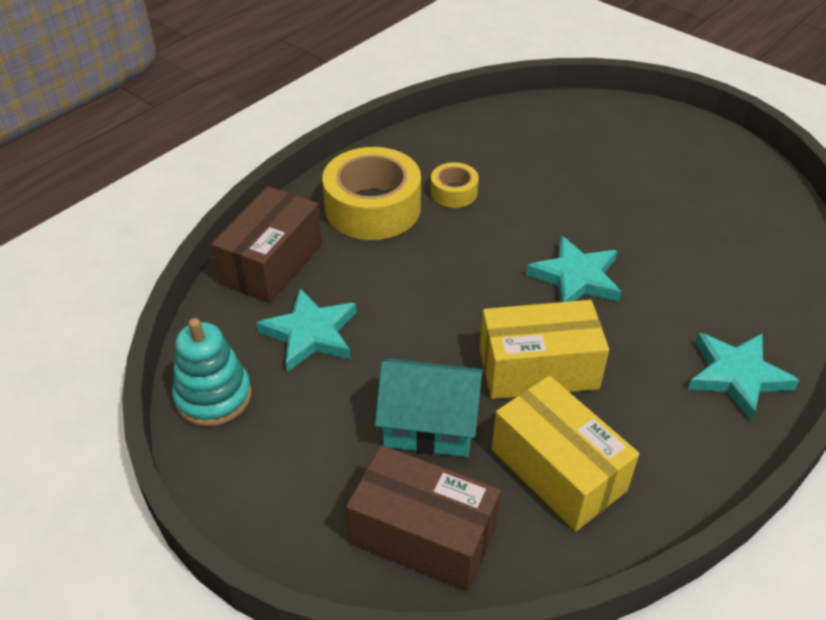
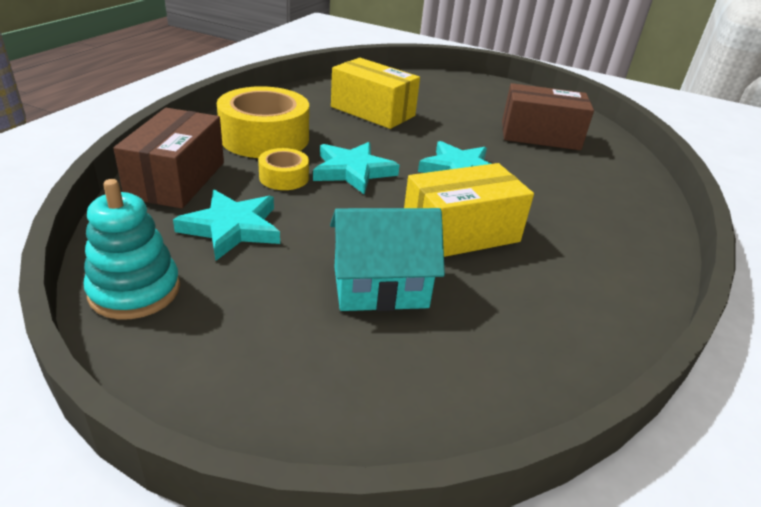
camera: 20 degrees left, 10 degrees down
brown box [346,445,501,592] -> brown box moved to [502,83,594,150]
yellow tape [431,162,479,208] -> yellow tape moved to [258,148,309,190]
yellow box [492,376,639,531] -> yellow box moved to [331,58,420,129]
turquoise star [688,332,800,420] -> turquoise star moved to [313,142,399,195]

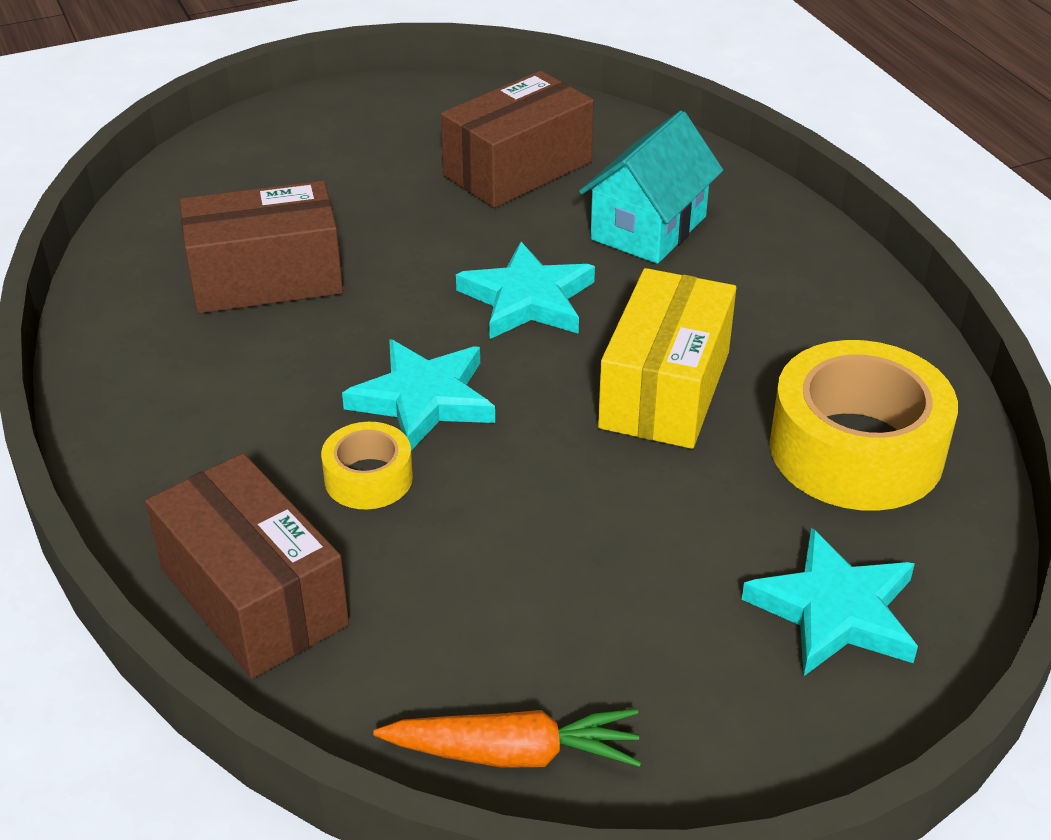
camera: 45 degrees left, 5 degrees up
turquoise stacking toy [83,179,180,320] -> orange carrot [374,709,641,768]
turquoise star [173,190,280,261] -> turquoise star moved to [742,528,918,676]
yellow tape [217,86,309,158] -> yellow tape moved to [770,340,958,511]
turquoise house [330,208,445,311] -> turquoise house moved to [579,111,723,264]
yellow box [331,58,420,129] -> brown box [180,181,343,314]

